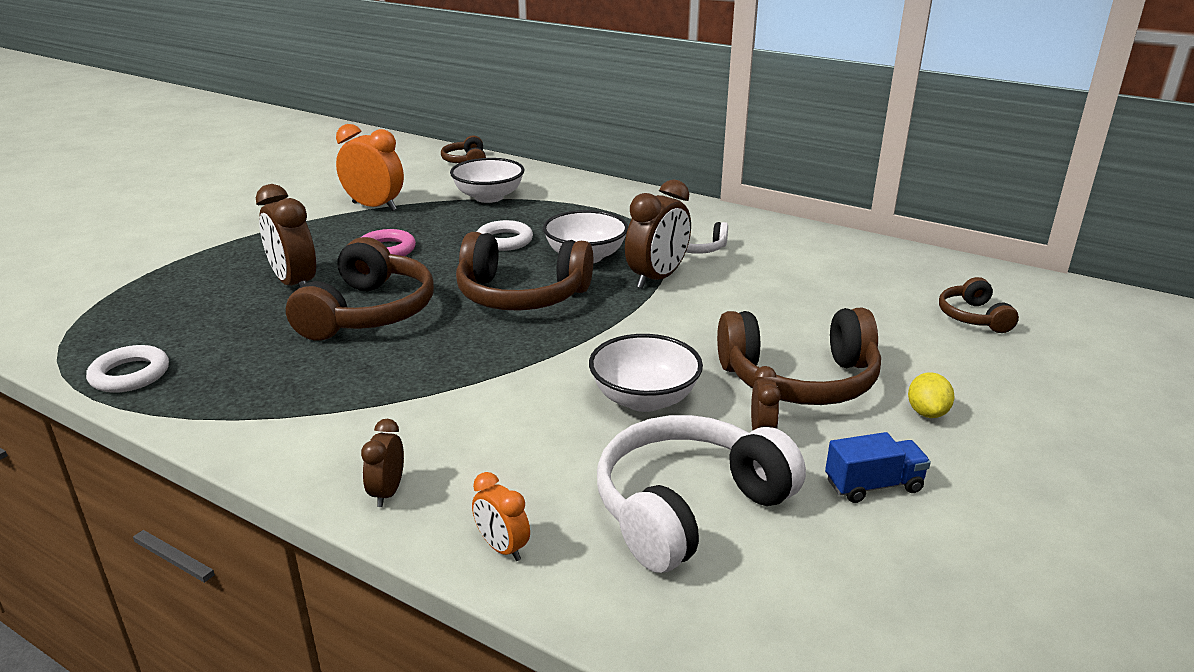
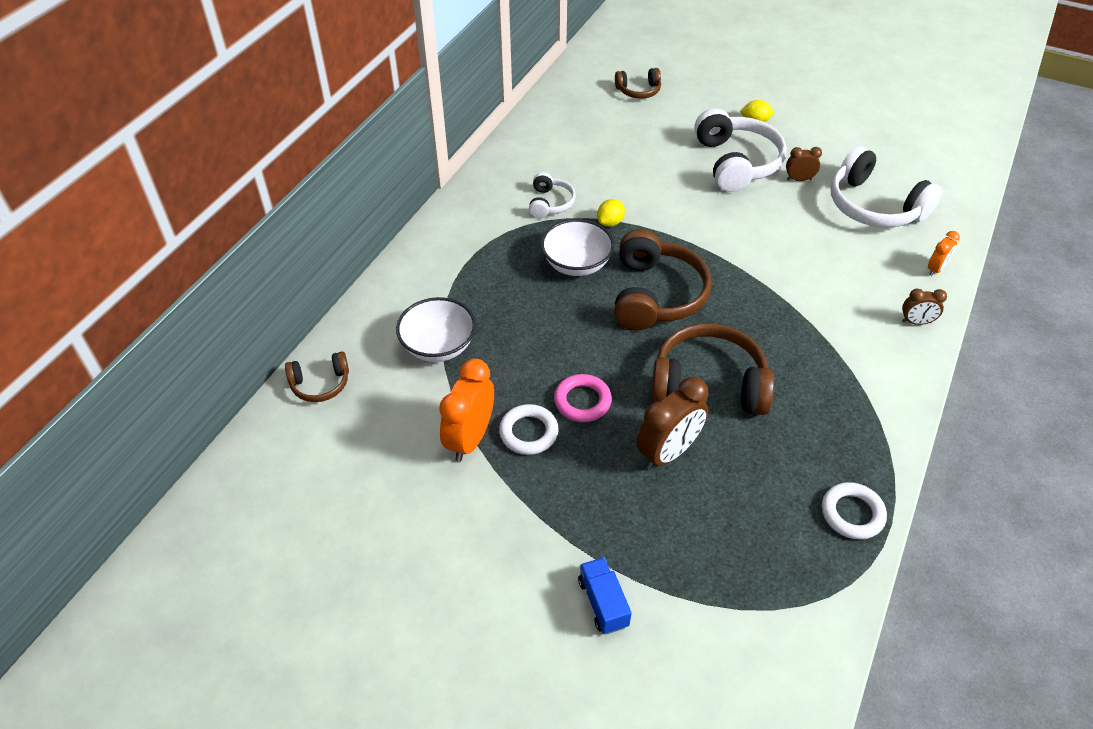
camera: 95 degrees left, 20 degrees up
white ring [477,220,533,251] -> white ring moved to [499,404,559,455]
white bowl [589,334,703,412] -> none
brown clock [625,179,691,289] -> yellow lemon [597,199,625,227]
brown headphones [717,308,881,405] -> white headphones [694,108,787,192]
blue truck [825,432,931,503] -> blue truck moved to [578,557,632,634]

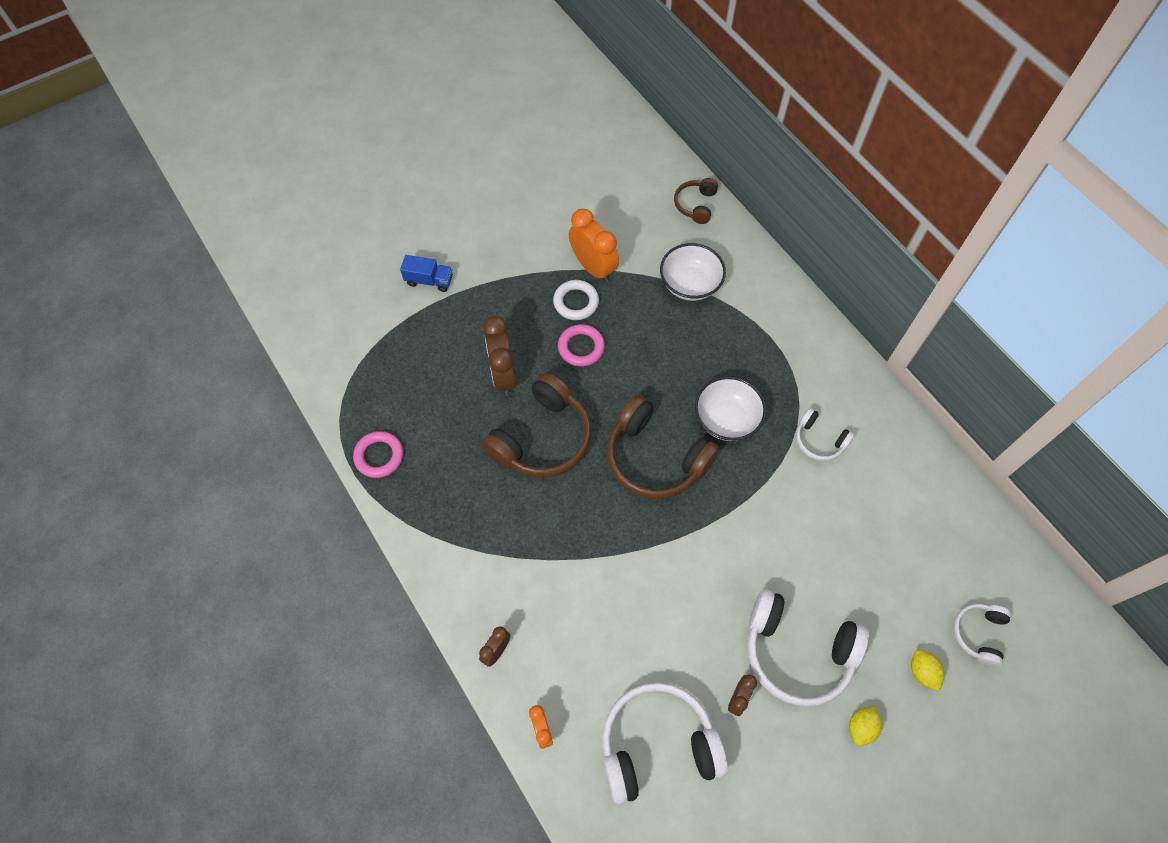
camera: 120 degrees right, 15 degrees up
yellow lemon [597,199,625,227] -> yellow lemon moved to [911,650,945,692]
brown headphones [615,68,661,98] -> white headphones [953,604,1011,667]
white ring [822,482,887,540] -> pink ring [353,431,403,478]

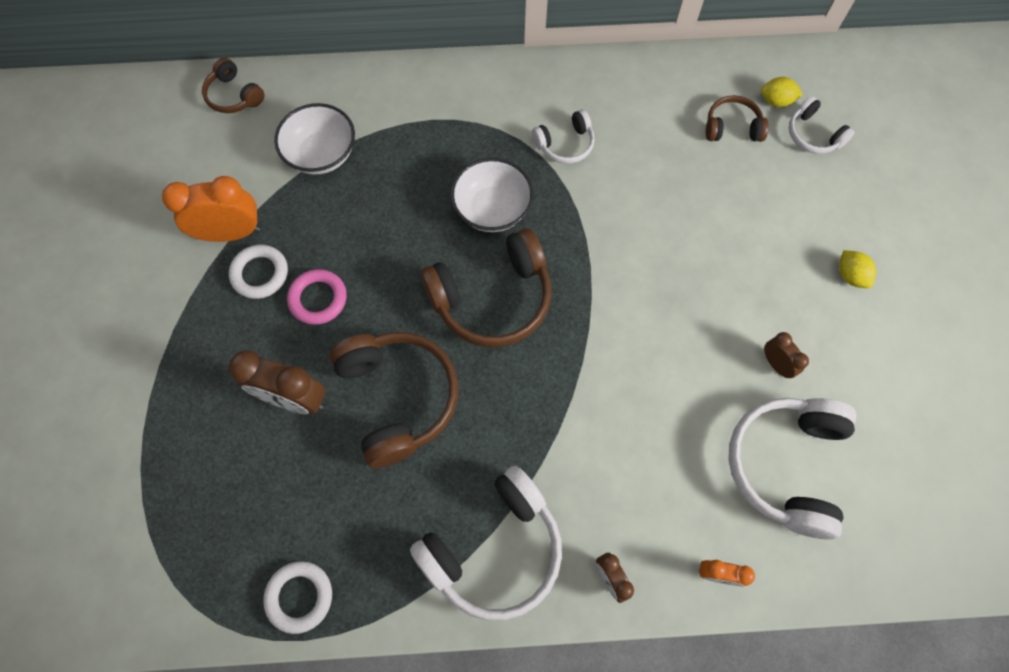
camera: 60 degrees left, 5 degrees up
pink ring [353,431,403,478] -> white ring [263,561,332,634]
blue truck [400,255,453,292] -> none
white headphones [747,589,869,706] -> white headphones moved to [410,466,562,621]
yellow lemon [911,650,945,692] -> yellow lemon moved to [761,77,803,107]
none -> brown headphones [706,95,769,142]

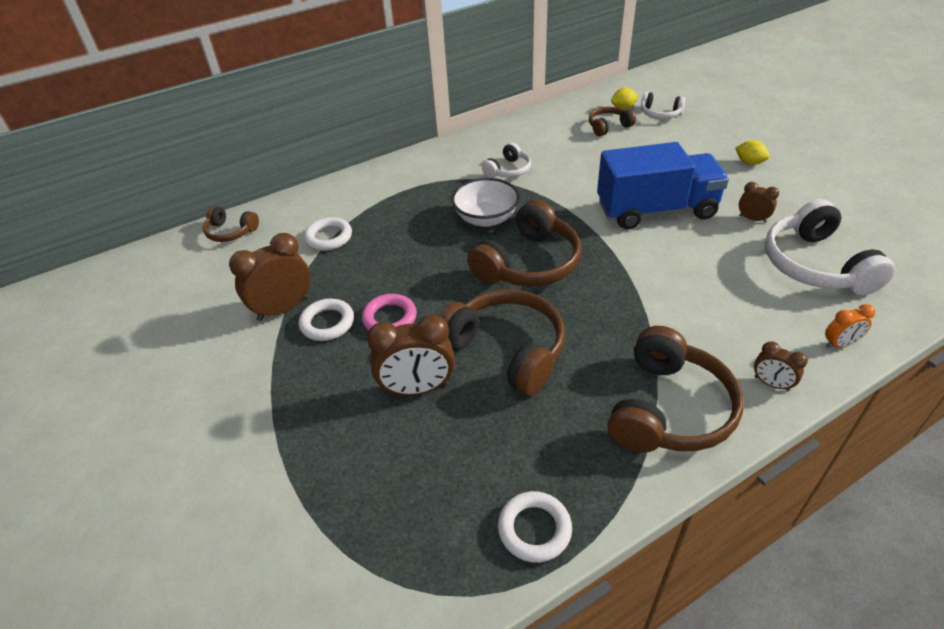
camera: 25 degrees left, 25 degrees down
orange clock [162,176,260,242] -> brown clock [229,233,311,321]
white bowl [274,103,355,174] -> white ring [304,217,352,251]
white headphones [410,466,562,621] -> brown headphones [607,326,743,453]
none -> blue truck [597,142,729,229]

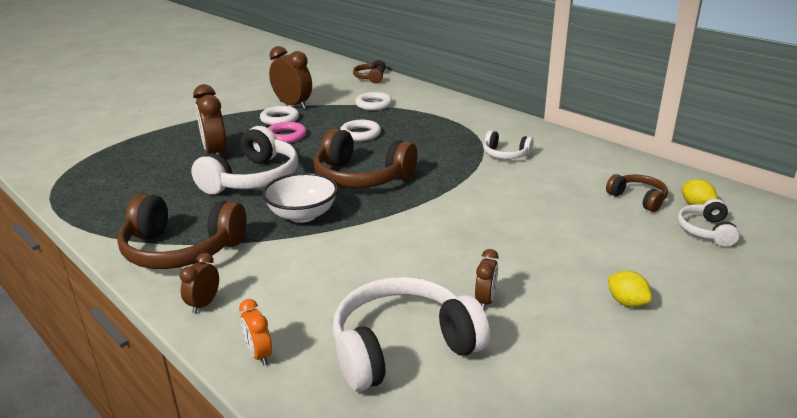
camera: 75 degrees right, 15 degrees down
brown headphones [439,289,565,396] -> white headphones [191,126,298,195]
white bowl [451,178,520,227] -> white bowl moved to [262,173,338,223]
white ring [498,491,572,563] -> white ring moved to [340,120,381,141]
blue truck [597,142,729,229] -> none
yellow lemon [735,140,770,165] -> yellow lemon turned 60 degrees counterclockwise [608,271,652,307]

